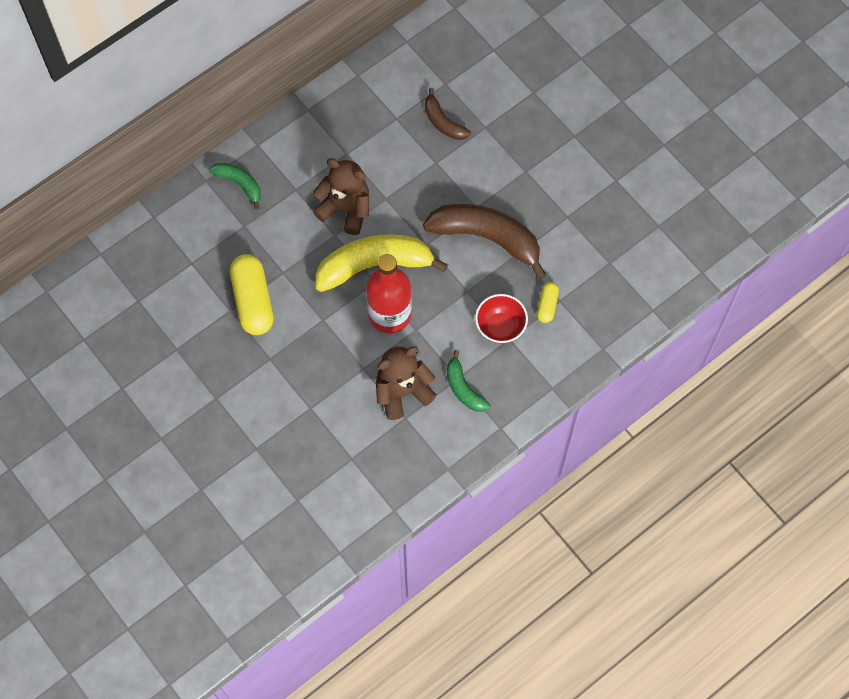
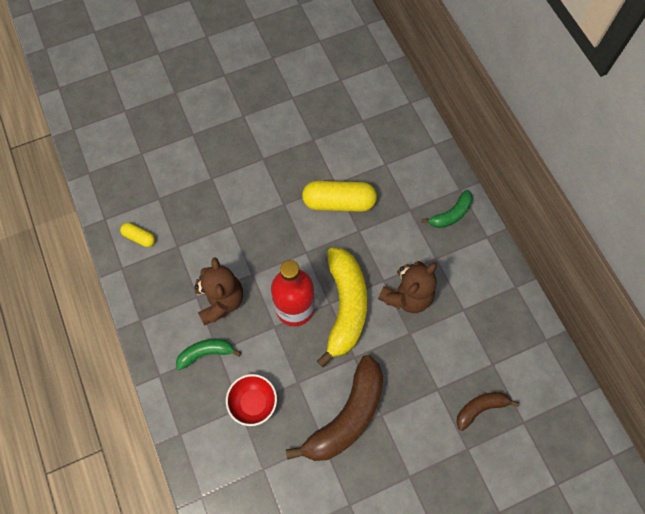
camera: 105 degrees right, 0 degrees up
yellow capsule [537,282,559,323] -> yellow capsule moved to [120,223,155,247]

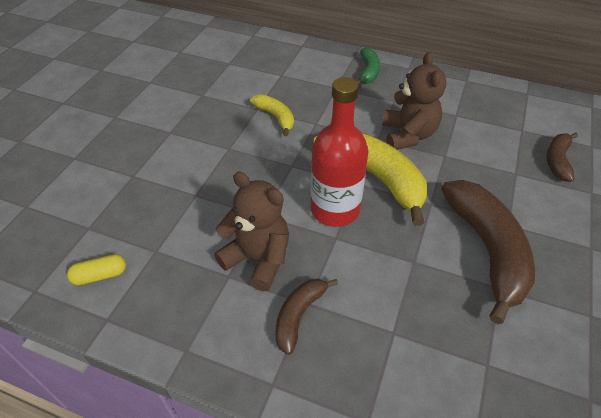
camera: 45 degrees left, 20 degrees down
green banana [176,339,241,370] -> brown banana [276,279,338,355]
red bowl [226,374,277,426] -> none
yellow capsule [302,181,377,212] -> yellow banana [250,94,294,136]

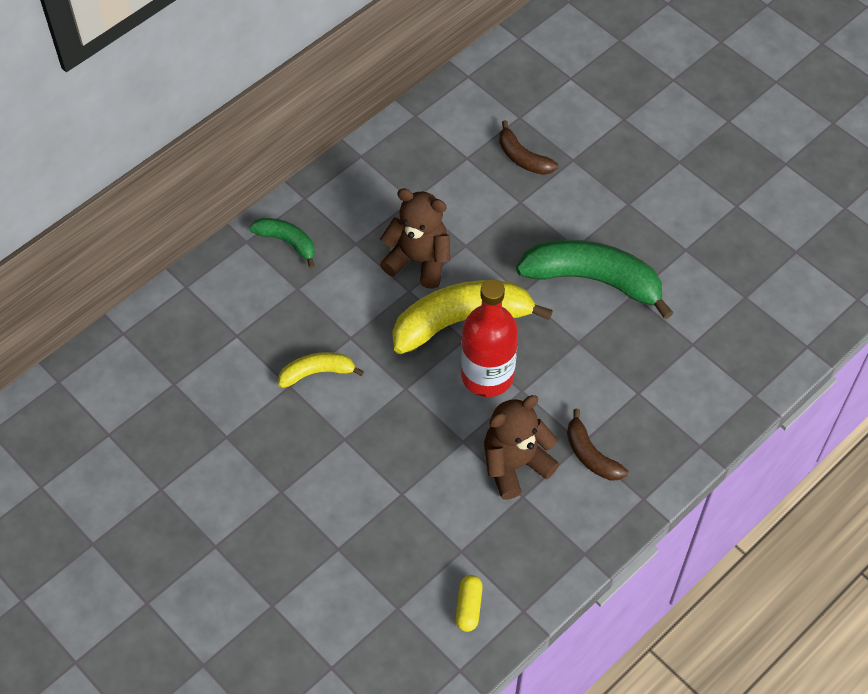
camera: 65 degrees left, 10 degrees up
brown banana [442,180,535,324] -> green banana [516,240,674,319]

